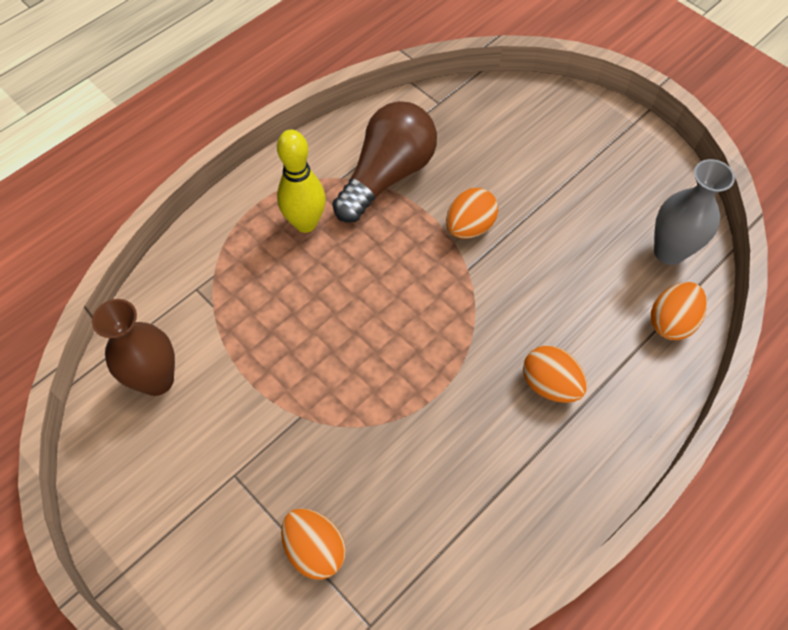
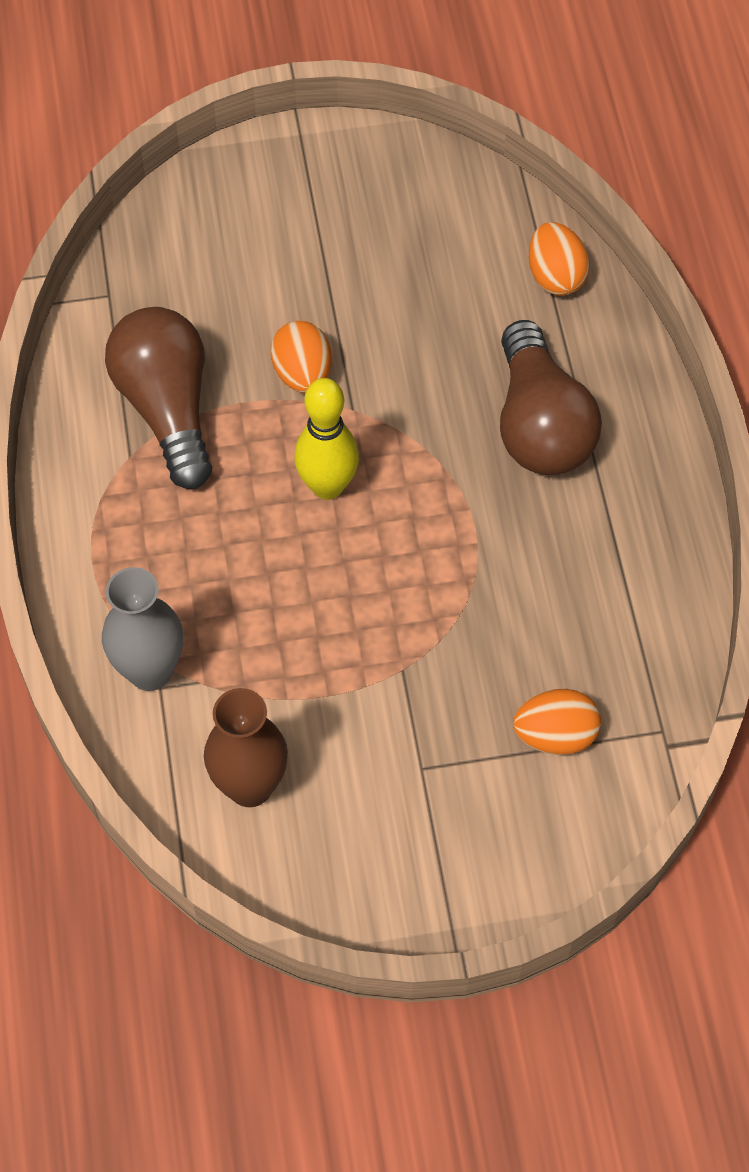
camera: 55 degrees left, 0 degrees up
yellow bowling pin [277,130,326,233] -> yellow bowling pin moved to [294,378,359,500]
orange egg [523,345,587,403] -> brown light bulb [500,320,602,475]
grey vase [654,159,735,265] -> grey vase moved to [102,567,183,691]

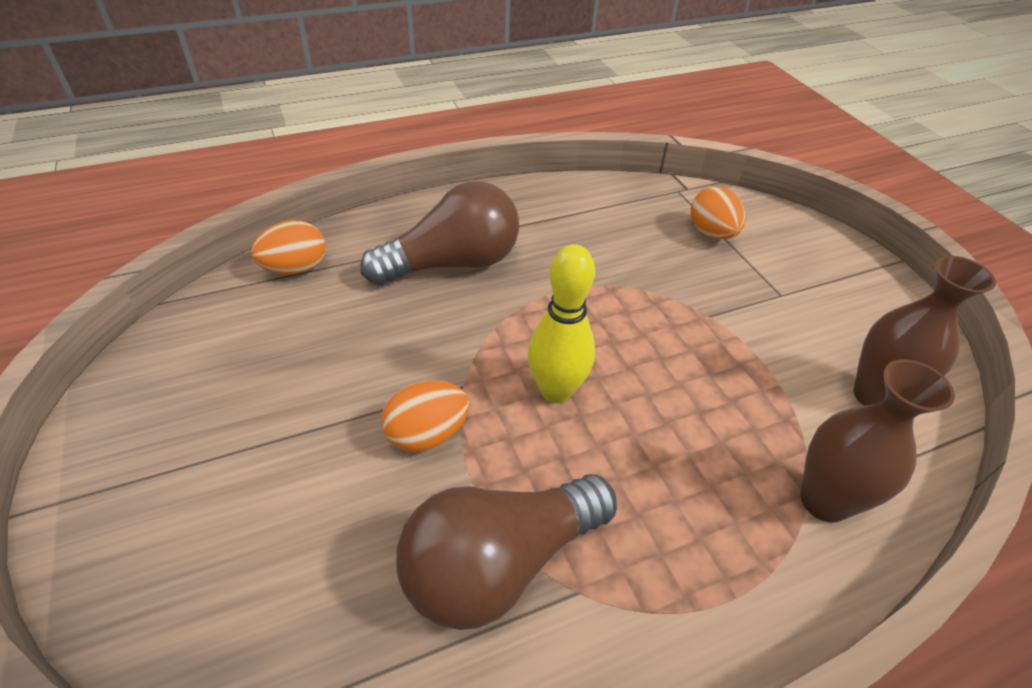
camera: 105 degrees left, 15 degrees down
grey vase [102,567,183,691] -> brown vase [800,359,955,523]

